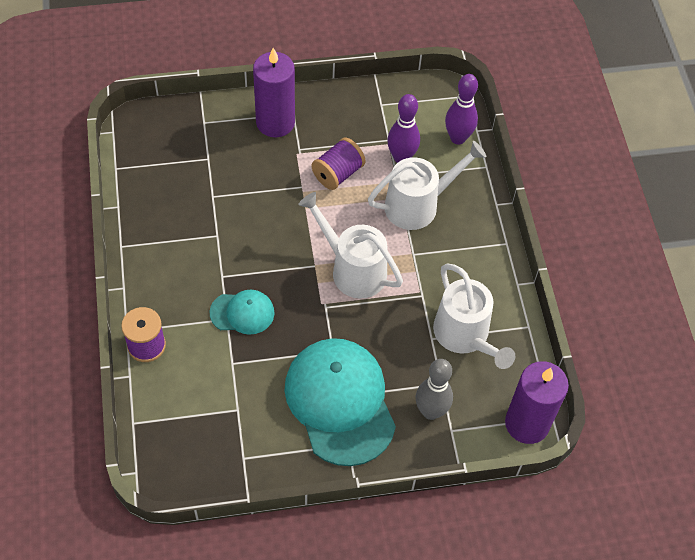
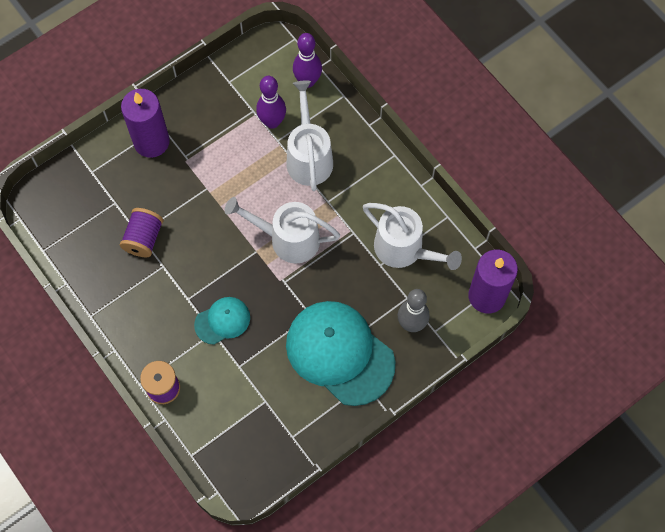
camera: 25 degrees left, 10 degrees up
purple spool [312,138,366,190] -> purple spool moved to [120,208,163,257]
white watering can [368,141,486,230] -> white watering can turned 45 degrees counterclockwise [286,80,333,191]

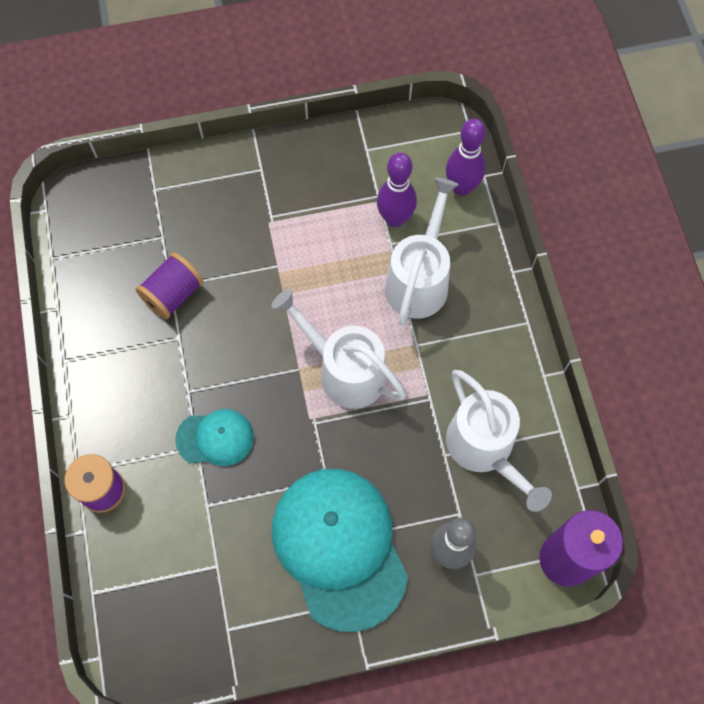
camera: 25 degrees right, 0 degrees up
purple candle [121,89,170,158] -> none

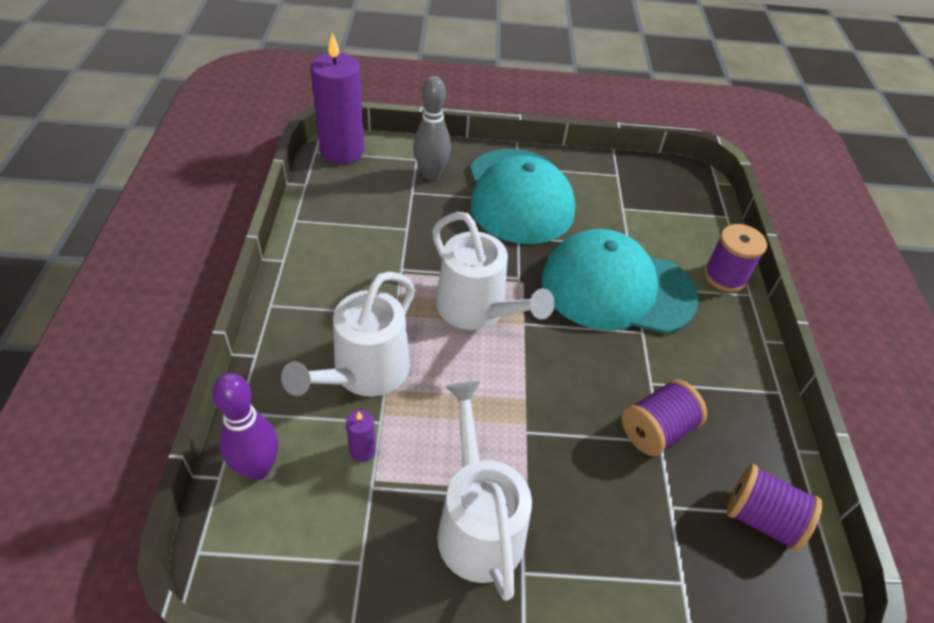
camera: 170 degrees left, 20 degrees down
turquoise cap [175,409,254,466] -> turquoise cap [542,229,699,334], size x2.03
purple bowling pin [377,153,417,227] -> purple candle [346,410,376,462]
white watering can [446,370,552,512] -> white watering can moved to [437,381,532,601]
none -> purple spool [726,464,823,552]

